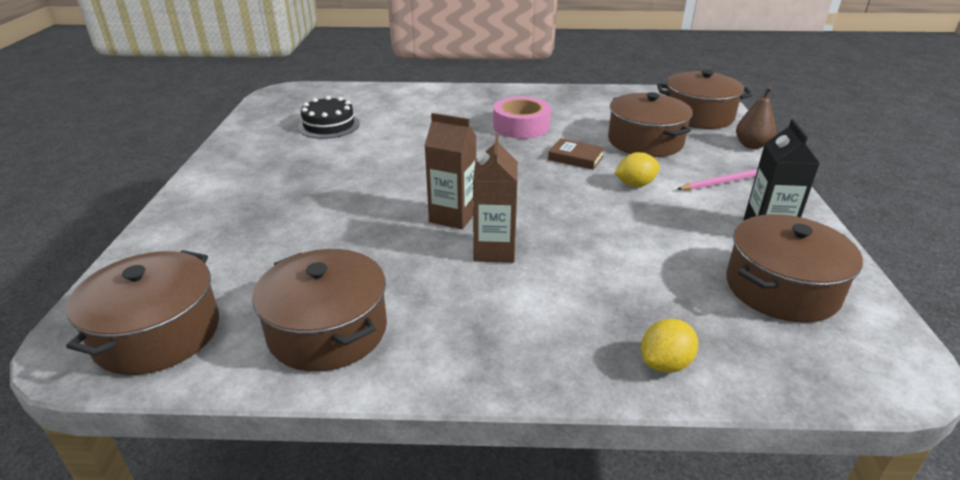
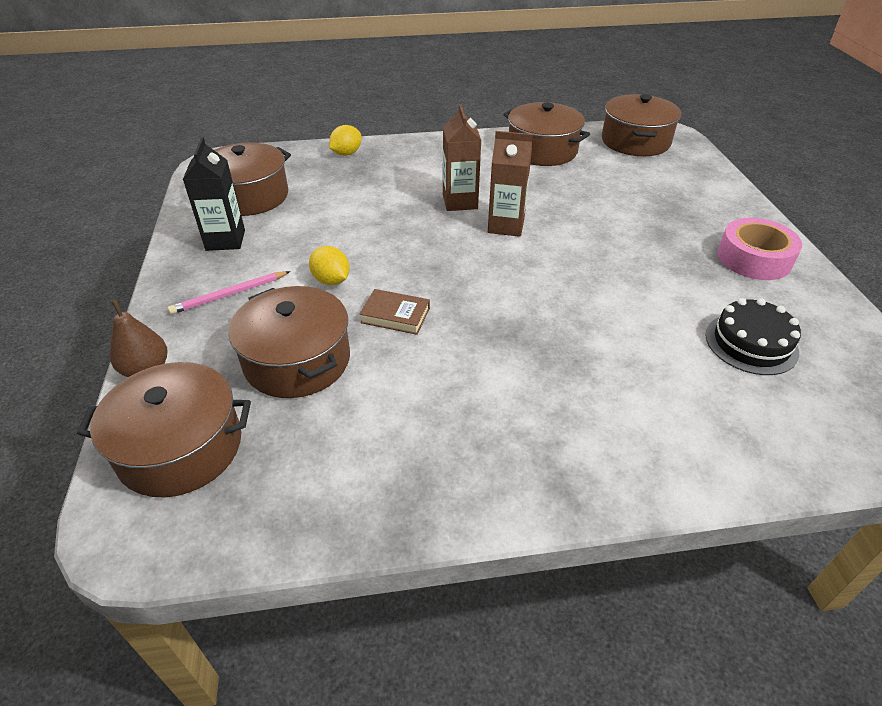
camera: 170 degrees right, 10 degrees up
pink tape [493,97,551,139] -> pink tape moved to [717,218,802,280]
yellow lemon [615,152,660,187] -> yellow lemon turned 75 degrees clockwise [309,246,350,285]

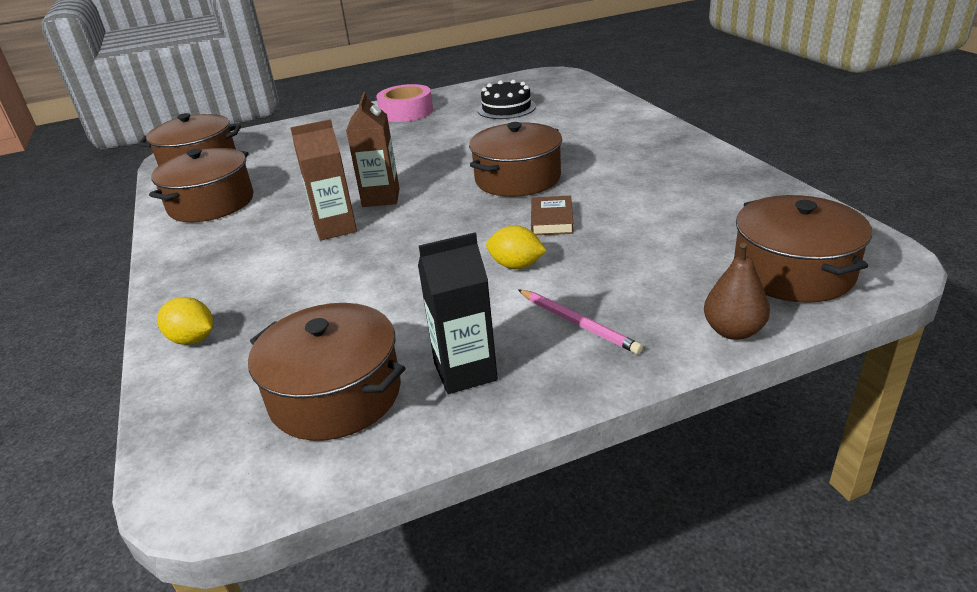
camera: 100 degrees left, 10 degrees down
brown pot [228,286,350,398] -> brown pot moved to [469,122,562,197]
yellow lemon [309,246,350,285] -> yellow lemon turned 75 degrees clockwise [486,226,547,269]

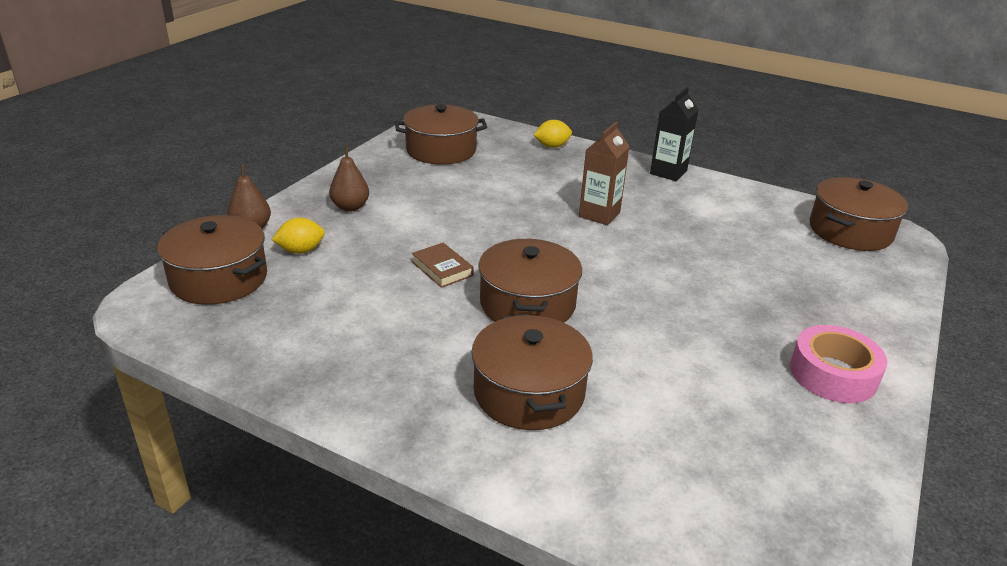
camera: 135 degrees right, 0 degrees up
brown pot [149,148,254,222] -> brown pot moved to [471,314,593,430]
brown carton [346,92,400,207] -> none
black carton [418,232,498,394] -> black carton moved to [650,87,699,181]
black cake [477,80,536,119] -> none
yellow lemon [486,226,547,269] -> yellow lemon moved to [272,217,325,254]
pink pencil [518,290,643,354] -> brown pear [329,146,369,212]

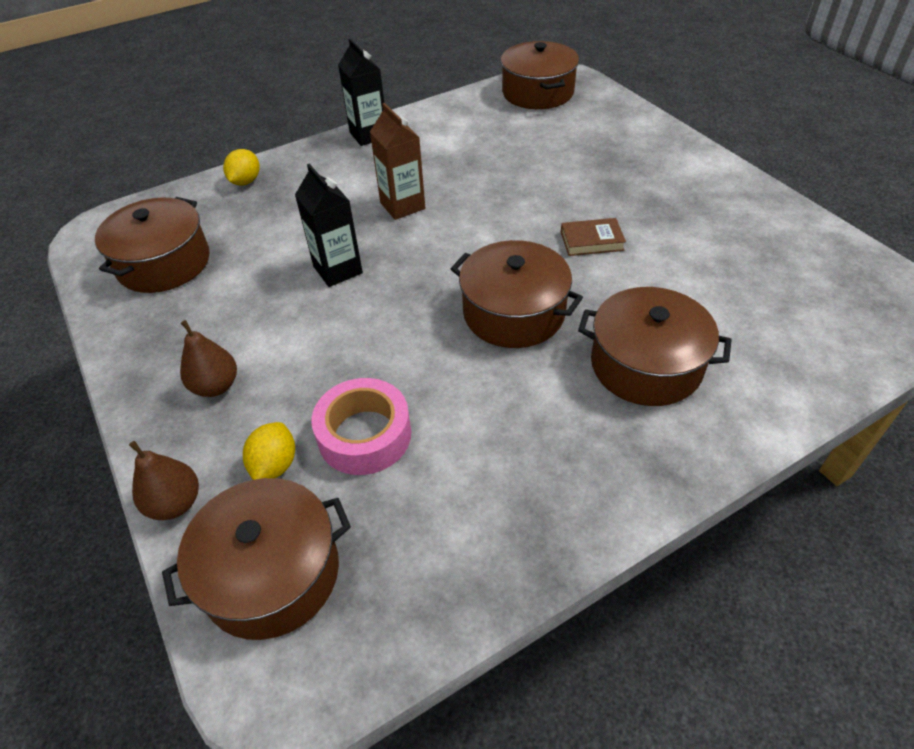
camera: 55 degrees left, 15 degrees up
brown book [412,243,474,288] -> brown book moved to [561,218,626,256]
pink tape [790,325,887,403] -> pink tape moved to [311,378,411,475]
none -> black carton [295,164,363,287]

